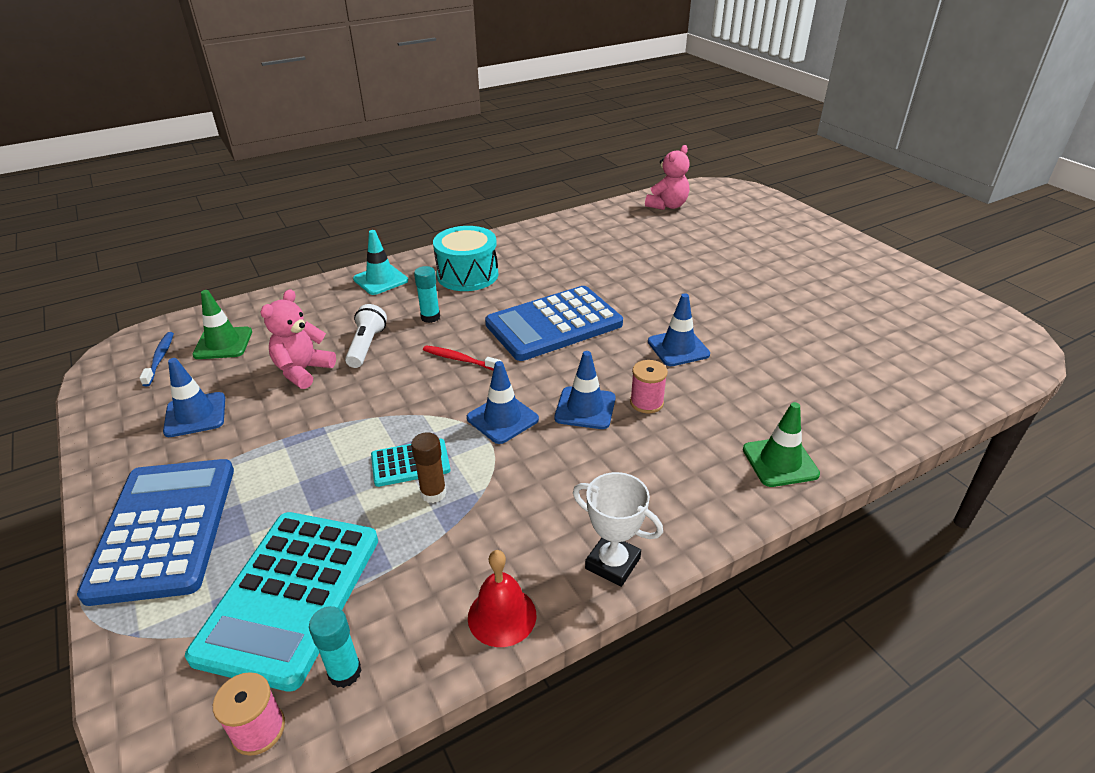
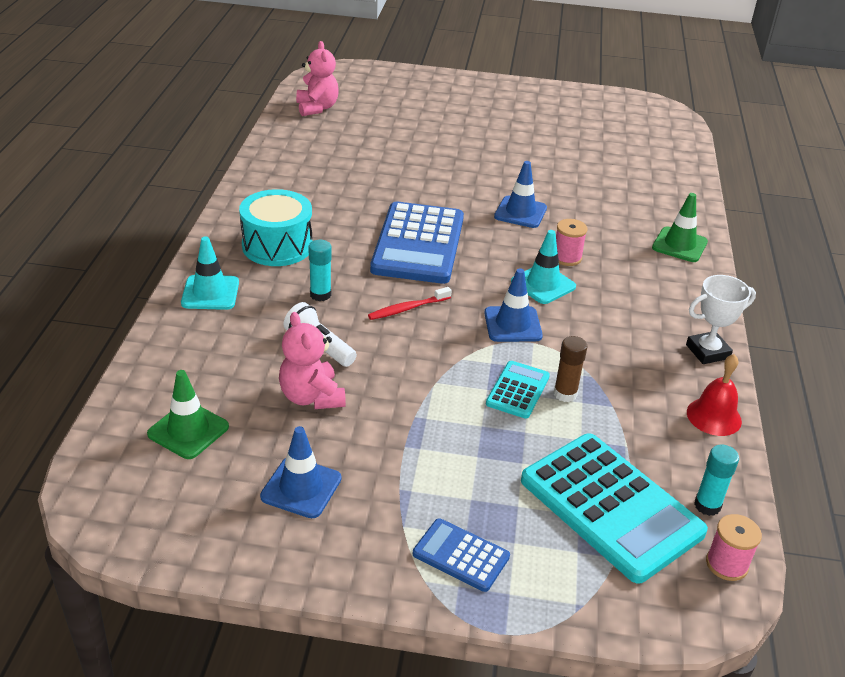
camera: 55 degrees left, 0 degrees up
blue calculator [77,459,234,606] -> blue calculator [413,518,510,592], size x0.49
blue toothbrush [140,332,174,386] -> none
blue traffic cone [555,351,615,429] -> turquoise traffic cone [511,230,576,304]

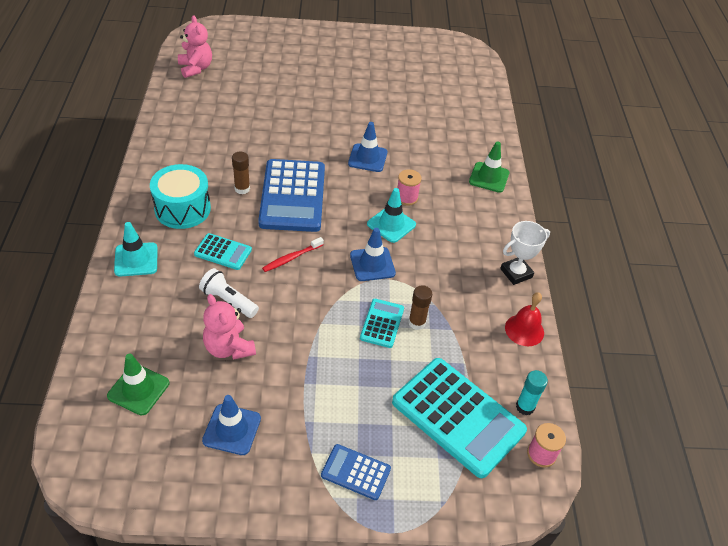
camera: 10 degrees left, 10 degrees up
turquoise glue stick [308,240,332,301] -> turquoise calculator [194,233,252,270]
none -> brown glue stick [232,151,250,194]

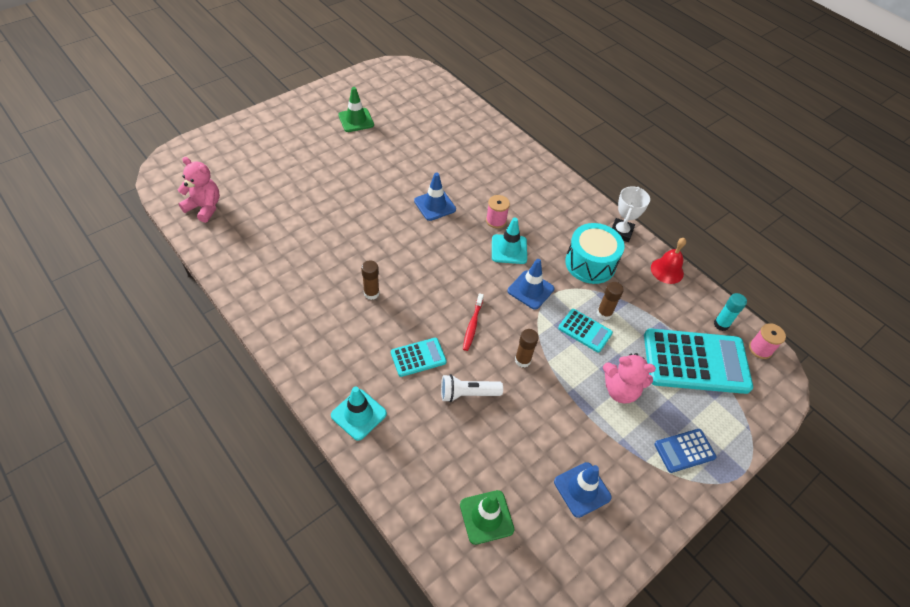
camera: 40 degrees left, 5 degrees up
turquoise drum [150,164,211,229] -> turquoise drum moved to [565,223,625,284]
pink teddy bear [203,294,256,360] -> pink teddy bear moved to [603,353,656,404]
blue calculator [258,159,325,232] -> none
turquoise calculator [360,299,404,348] -> turquoise calculator turned 150 degrees clockwise [558,309,613,353]
green traffic cone [469,142,509,193] -> green traffic cone moved to [338,87,374,132]
none -> brown glue stick [515,329,539,367]

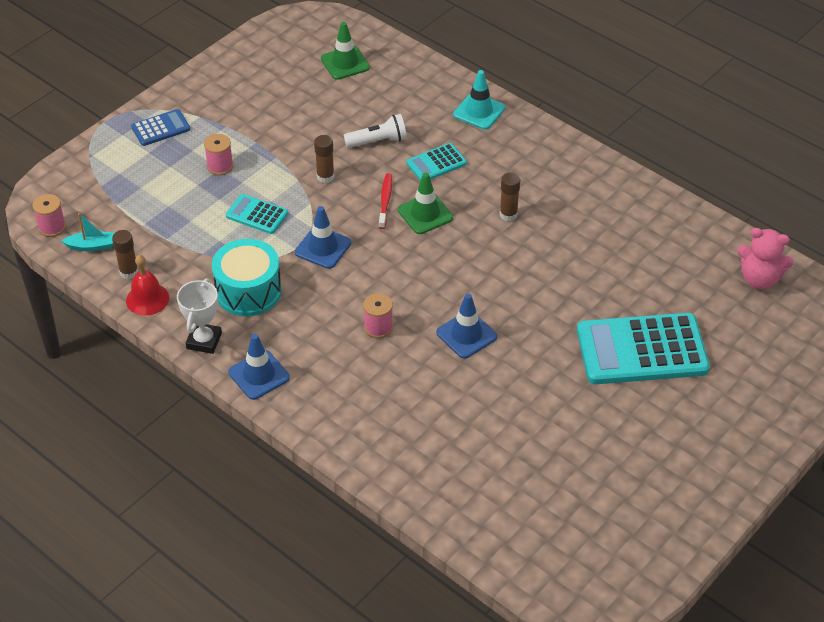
camera: 175 degrees right, 5 degrees down
green traffic cone [338,87,374,132] -> green traffic cone moved to [398,172,453,234]
turquoise traffic cone [492,217,527,264] -> none
blue traffic cone [554,462,612,518] -> blue traffic cone moved to [228,334,290,400]
brown glue stick [597,282,624,320] -> brown glue stick moved to [112,230,138,279]
pink teddy bear [603,353,656,404] -> pink spool [204,134,233,175]
turquoise calculator [644,329,753,394] -> turquoise calculator moved to [577,313,710,384]
turquoise glue stick [714,293,747,331] -> turquoise boat [61,213,115,251]

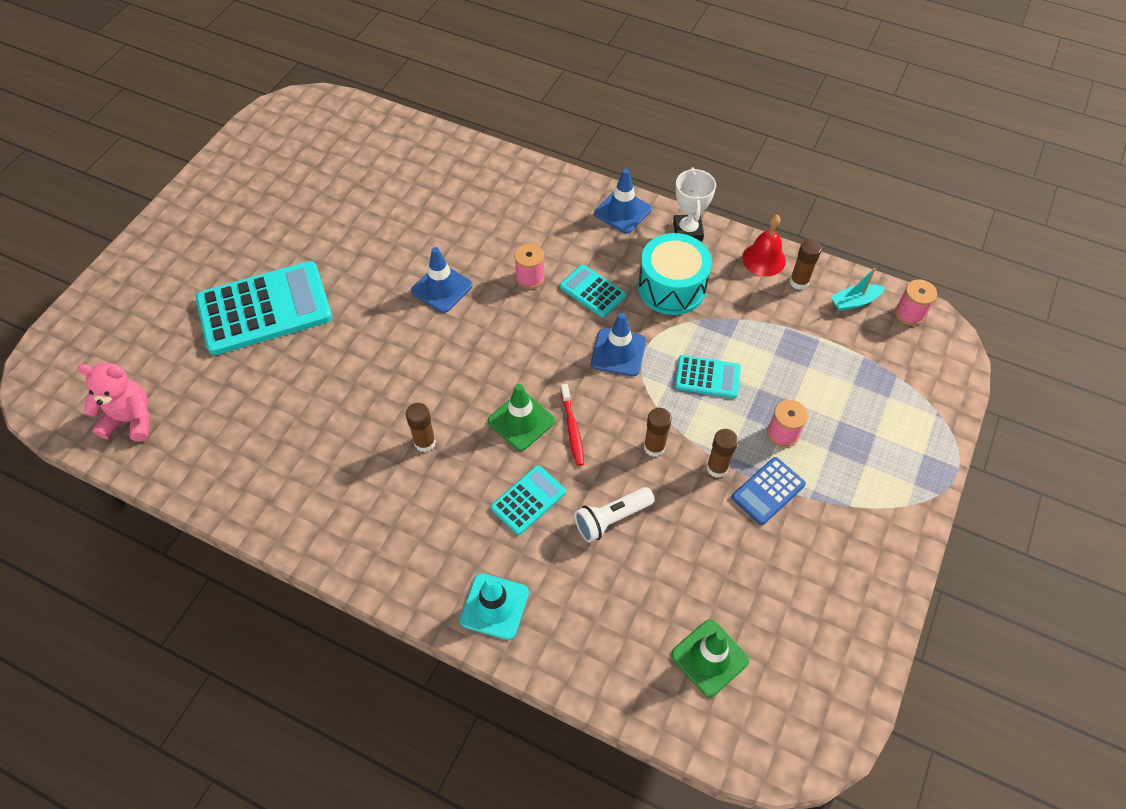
camera: 165 degrees right, 10 degrees up
blue calculator [131,109,190,146] -> blue calculator moved to [732,457,806,525]
none -> turquoise calculator [560,265,626,317]
none -> brown glue stick [707,429,738,478]

